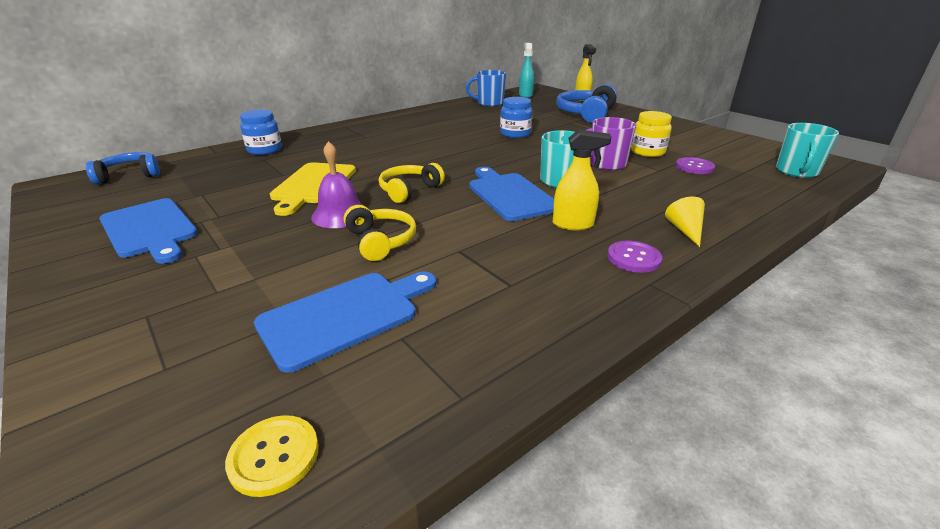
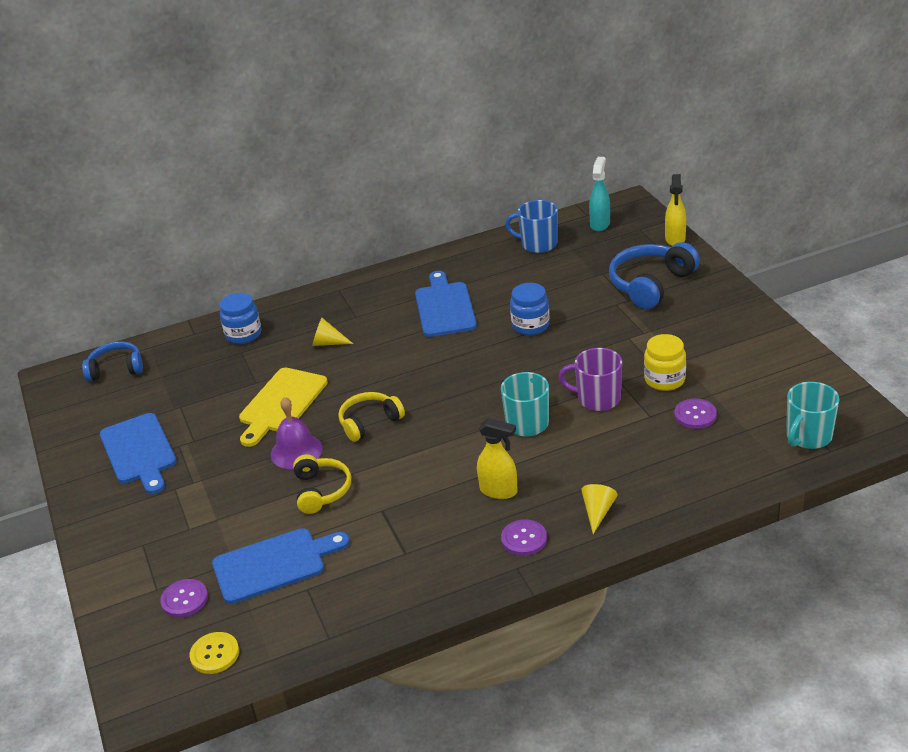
camera: 20 degrees right, 5 degrees up
blue cutting board [469,167,554,221] -> blue cutting board moved to [415,271,477,337]
none -> purple button [160,579,208,618]
none -> yellow cone [312,318,353,346]

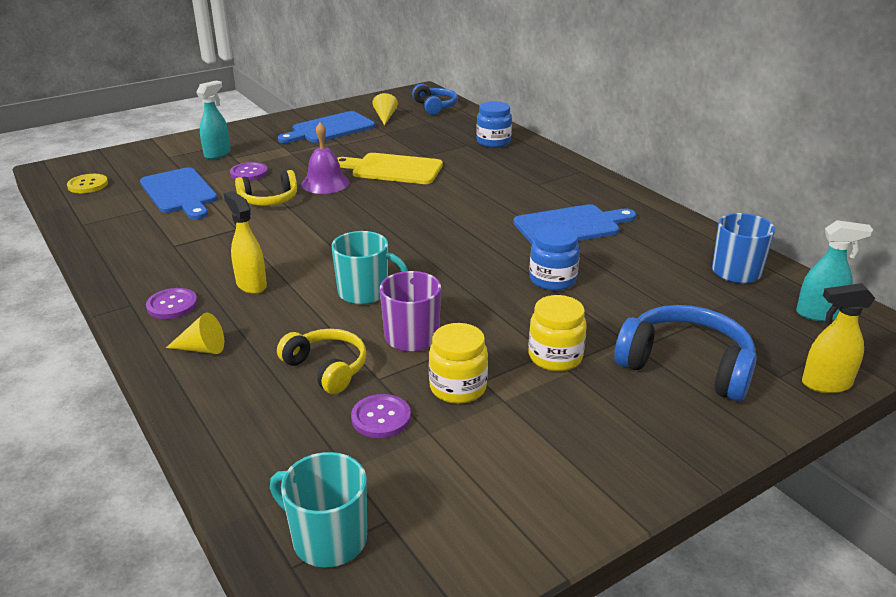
camera: 75 degrees right, 5 degrees down
purple button [160,579,208,618] -> purple button moved to [230,162,268,181]
yellow cone [312,318,353,346] -> yellow cone moved to [372,93,398,125]
yellow headphones [338,392,405,442] -> yellow headphones moved to [277,329,366,394]
yellow spray bottle [477,418,518,499] -> yellow spray bottle turned 135 degrees clockwise [223,191,267,294]
none -> turquoise spray bottle [196,81,231,159]
none -> yellow jar [529,295,587,371]

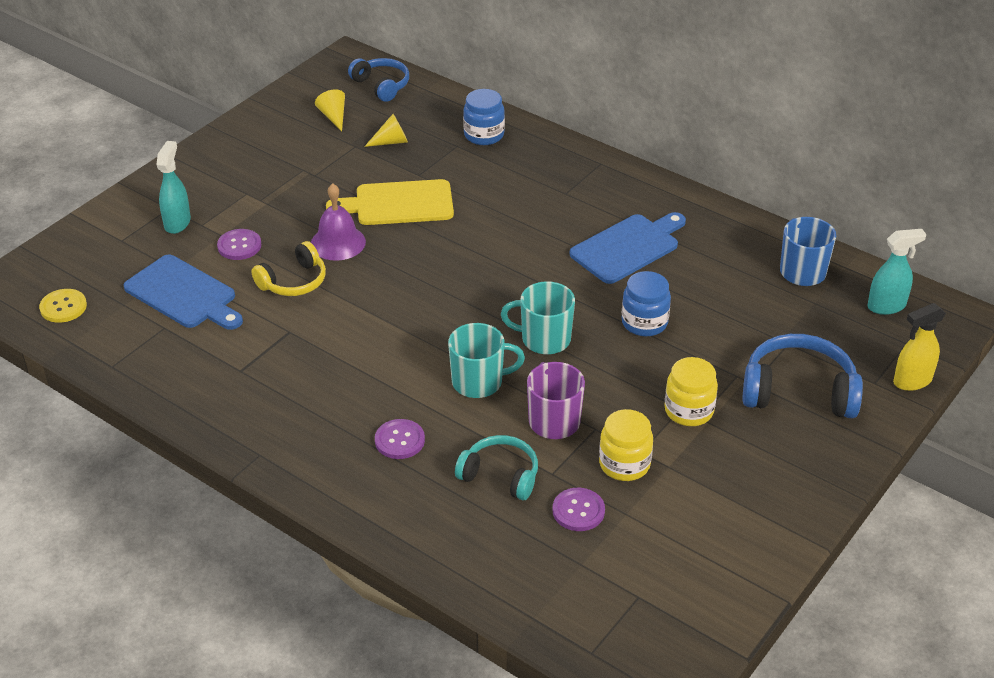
camera: 20 degrees left, 10 degrees up
purple button [146,288,198,319] -> purple button moved to [375,419,425,459]
yellow cone [166,312,224,354] -> yellow cone moved to [364,114,408,147]
yellow spray bottle [223,191,267,294] -> none
turquoise mug [270,452,367,568] -> turquoise mug moved to [501,281,575,354]
yellow headphones [277,329,366,394] -> turquoise headphones [455,435,538,500]
blue cutting board [278,111,375,143] -> none

